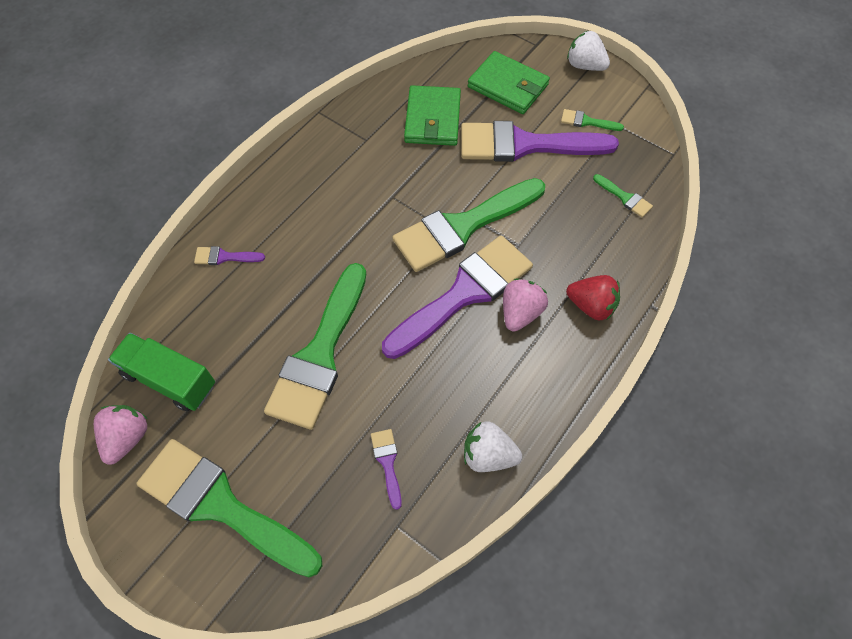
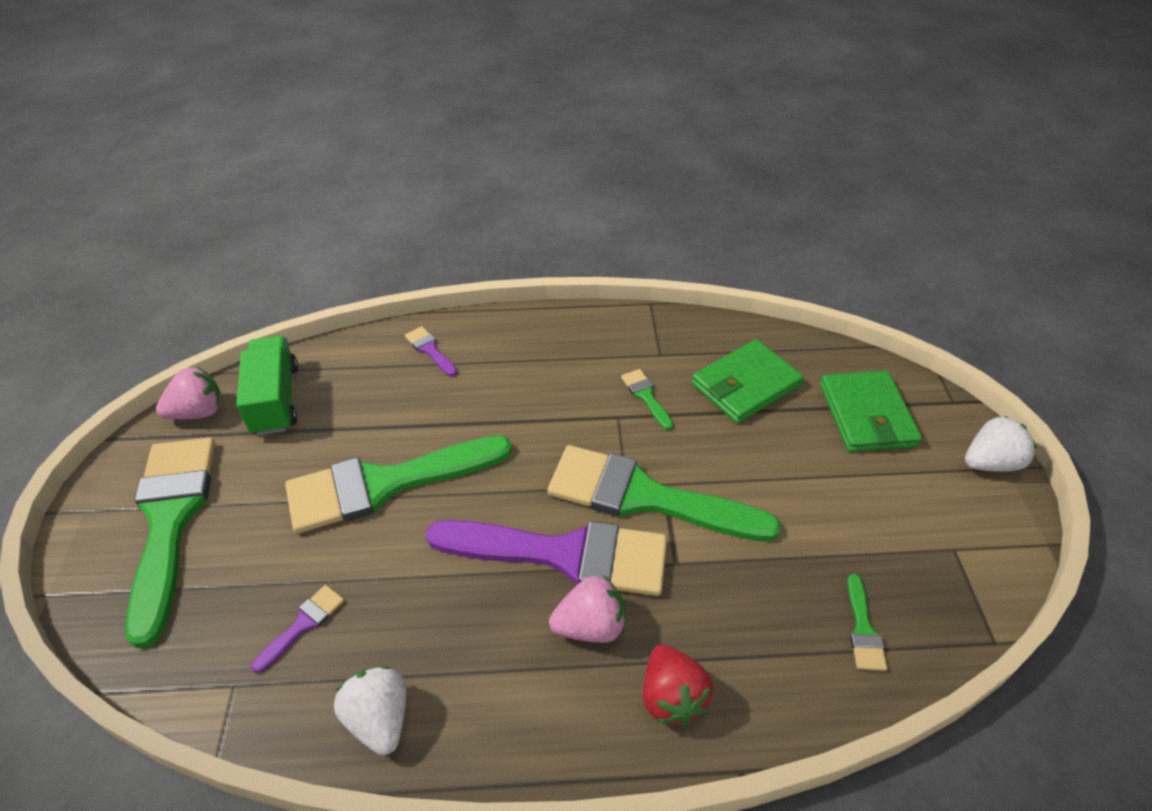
camera: 50 degrees right, 15 degrees down
purple brush [461,121,619,162] -> none
green brush [561,109,624,131] -> green brush moved to [621,369,673,430]
white strawberry [567,31,610,71] -> white strawberry turned 75 degrees clockwise [965,416,1037,472]

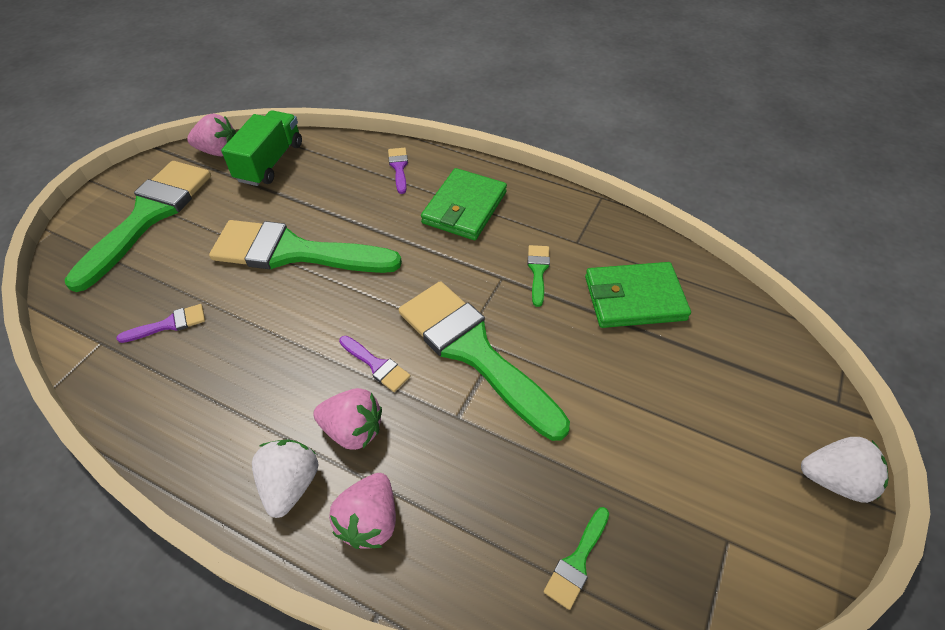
camera: 30 degrees right, 5 degrees up
white strawberry [334,666,406,755] -> white strawberry moved to [252,439,318,518]
purple brush [426,520,667,596] -> purple brush [339,336,410,392], size x0.40
red strawberry [643,645,713,726] -> pink strawberry [329,473,396,549]
green wallet [820,370,922,452] -> green wallet moved to [421,168,507,240]

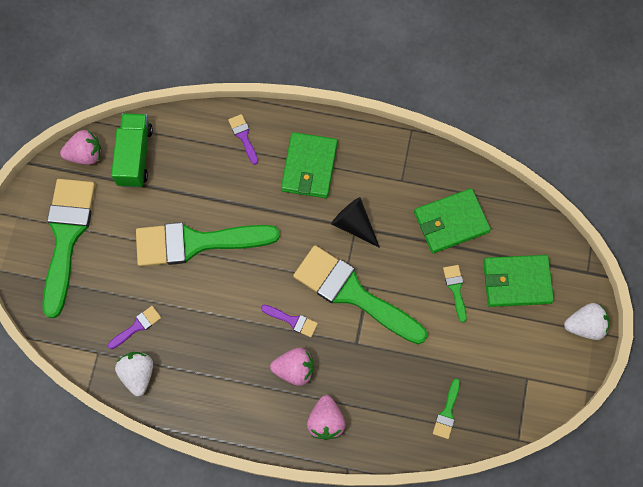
camera: 15 degrees left, 20 degrees up
white strawberry [252,439,318,518] -> white strawberry moved to [115,352,153,396]
green brush [527,245,550,307] -> green brush moved to [443,265,467,323]
none -> black cone [331,197,380,248]
none -> green wallet [483,255,554,307]

